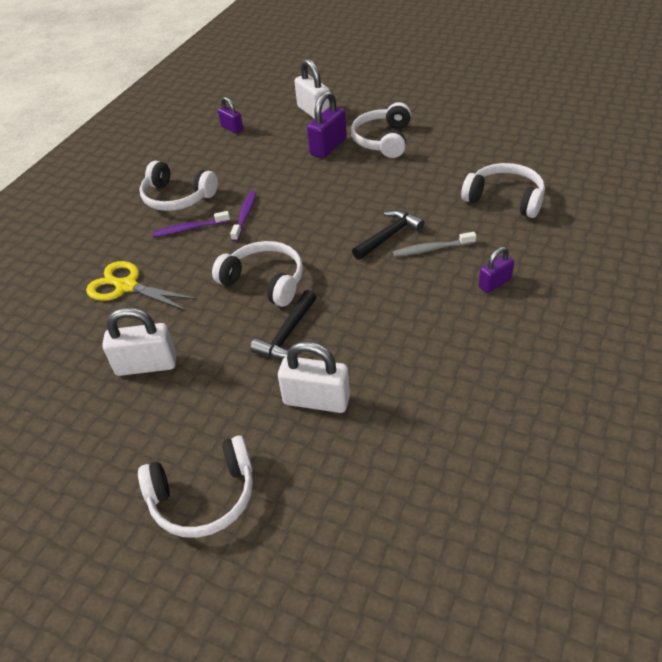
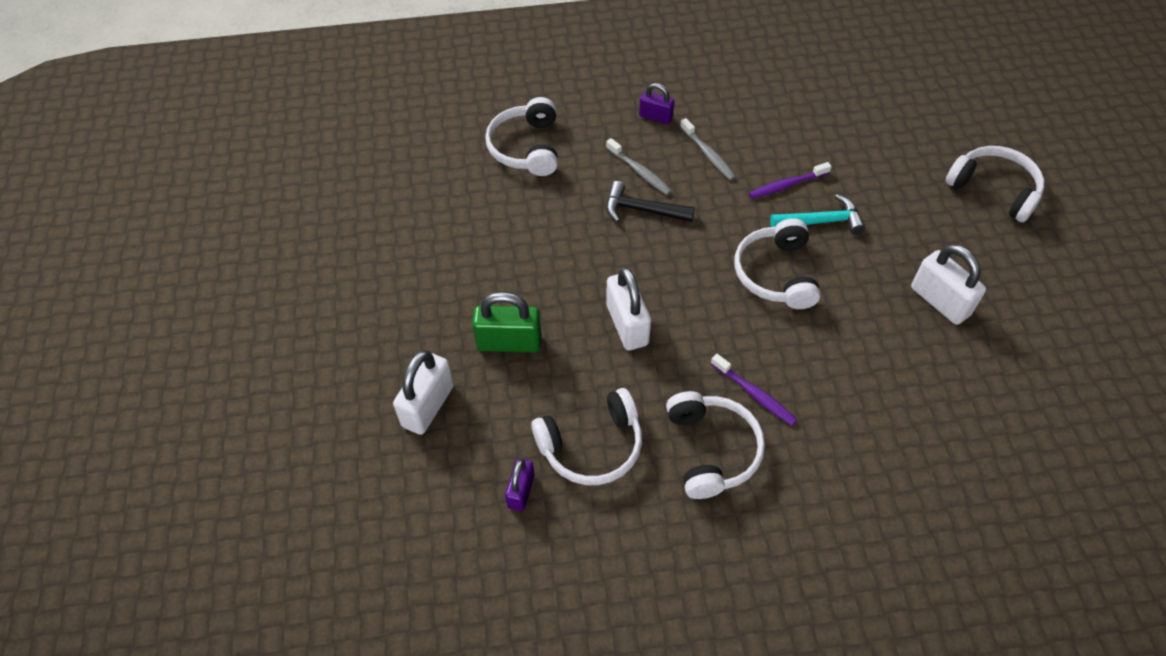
camera: 125 degrees left, 10 degrees up
yellow scissors [86,261,198,311] -> none
purple toothbrush [230,191,256,242] -> purple toothbrush moved to [749,162,831,199]
black hammer [250,290,316,359] -> turquoise hammer [770,194,865,234]
white padlock [278,341,350,413] -> white padlock moved to [606,267,651,350]
purple padlock [307,91,347,158] -> green padlock [472,292,541,352]
white headphones [351,102,411,158] -> white headphones moved to [531,388,642,485]
none -> grey toothbrush [680,118,736,180]

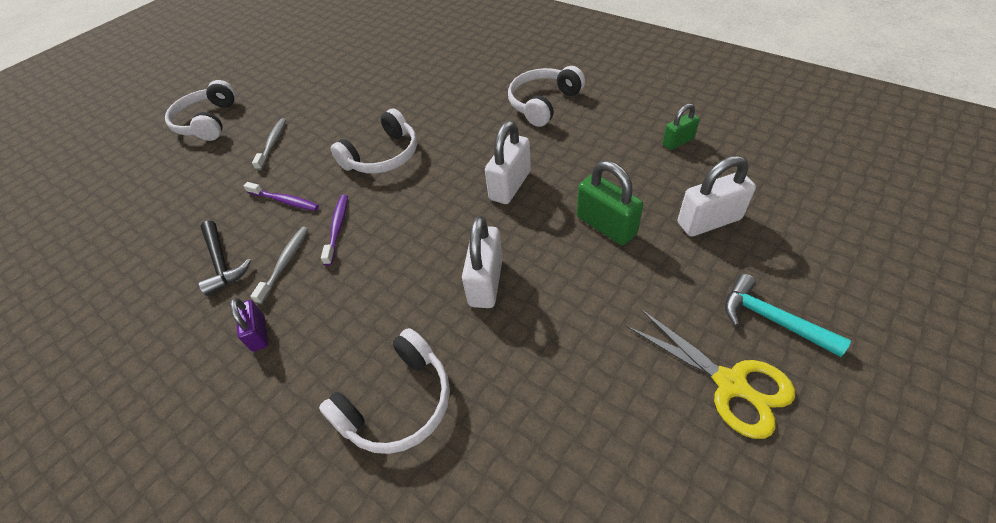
camera: 130 degrees left, 5 degrees down
purple padlock [505,458,535,512] -> green padlock [662,103,700,150]
white headphones [531,388,642,485] -> none
grey toothbrush [606,138,672,195] -> grey toothbrush moved to [252,118,286,171]
black hammer [606,181,695,222] -> black hammer moved to [198,221,251,296]
purple toothbrush [711,354,797,426] -> purple toothbrush moved to [321,195,348,266]
turquoise hammer [770,194,865,234] -> turquoise hammer moved to [725,274,851,357]
white padlock [911,244,986,325] -> white padlock moved to [462,216,503,308]
none -> yellow scissors [626,309,795,439]

